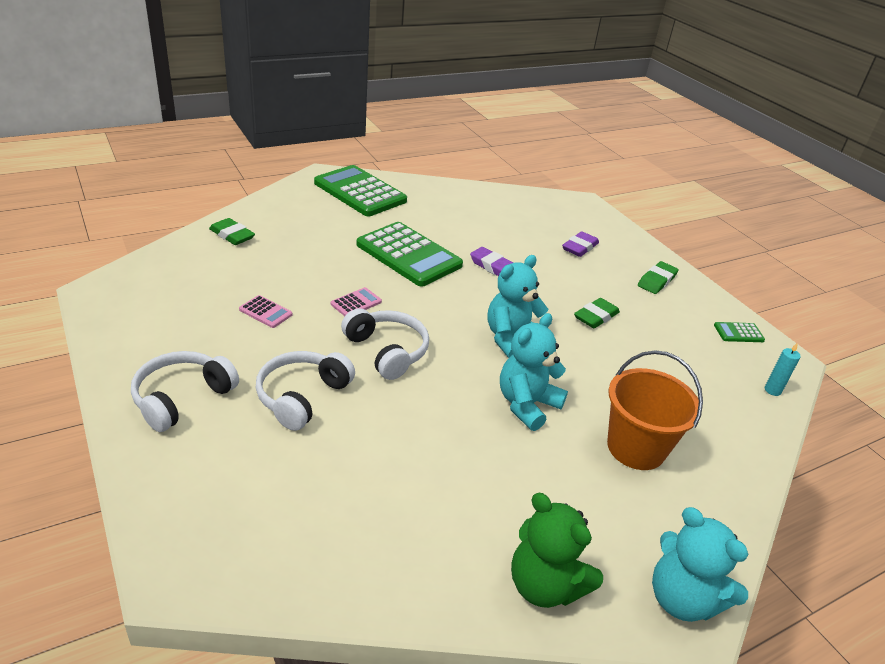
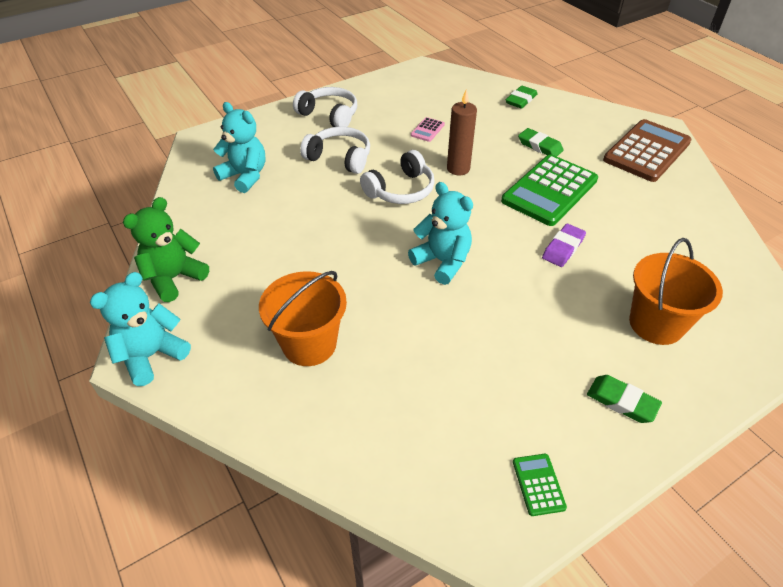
camera: 90 degrees right, 10 degrees up
green calculator [314,165,407,216] -> brown calculator [603,119,692,182]
pink calculator [331,287,382,316] -> brown candle [447,89,477,175]
turquoise teddy bear [500,313,568,431] -> turquoise teddy bear moved to [213,102,265,193]
purple eraser [562,231,599,257] -> orange bucket [629,238,723,345]
green eraser [574,298,620,328] -> green eraser moved to [518,128,564,156]
turquoise candle [765,342,801,396] -> none

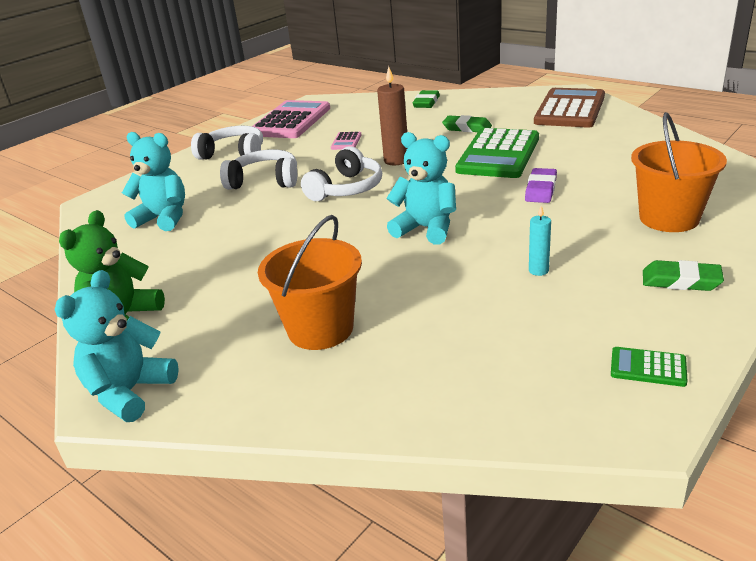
camera: 15 degrees left, 15 degrees down
green calculator [513,454,567,516] -> green calculator turned 45 degrees counterclockwise [611,347,688,387]
none -> pink calculator [252,100,330,138]
none -> turquoise candle [529,206,551,276]

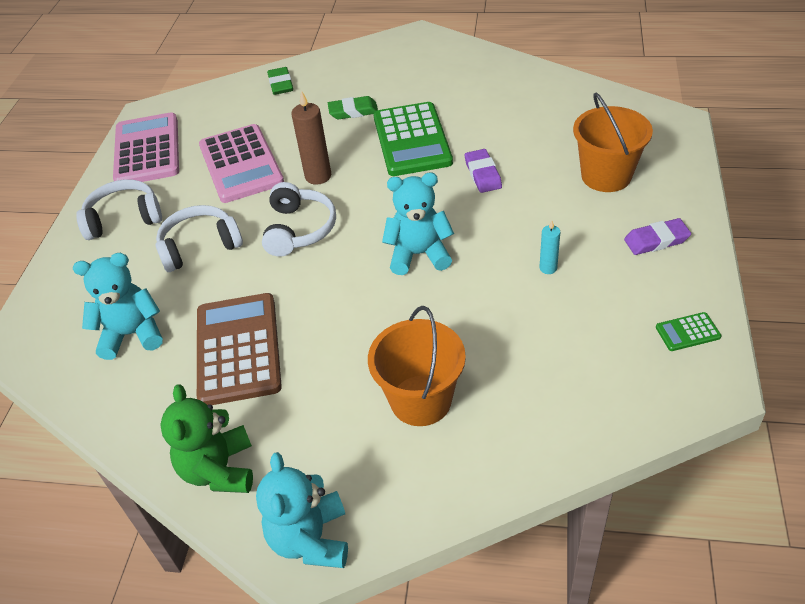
camera: 30 degrees left, 15 degrees up
pink calculator [331,132,361,150] -> pink calculator [199,124,284,203], size x2.38
brown calculator [534,88,605,128] -> brown calculator moved to [197,293,282,405]
green eraser [643,260,724,291] -> purple eraser [624,218,691,255]

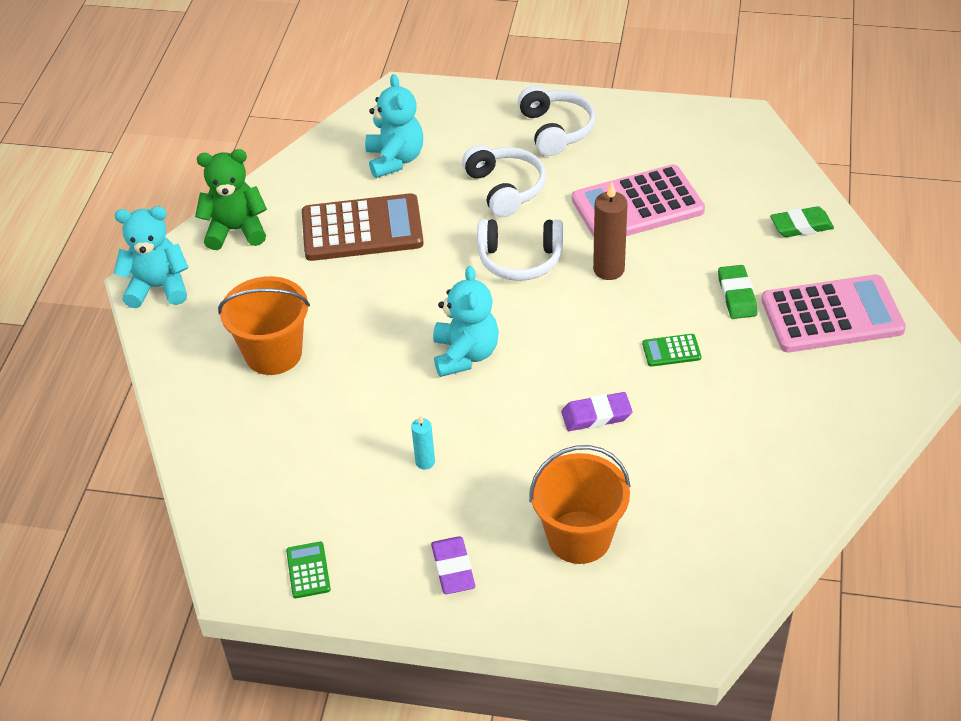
camera: 90 degrees right, 0 degrees up
pink calculator [113,112,179,182] -> pink calculator moved to [761,275,906,352]
green calculator [374,102,453,176] -> green calculator [642,334,701,367], size x0.42

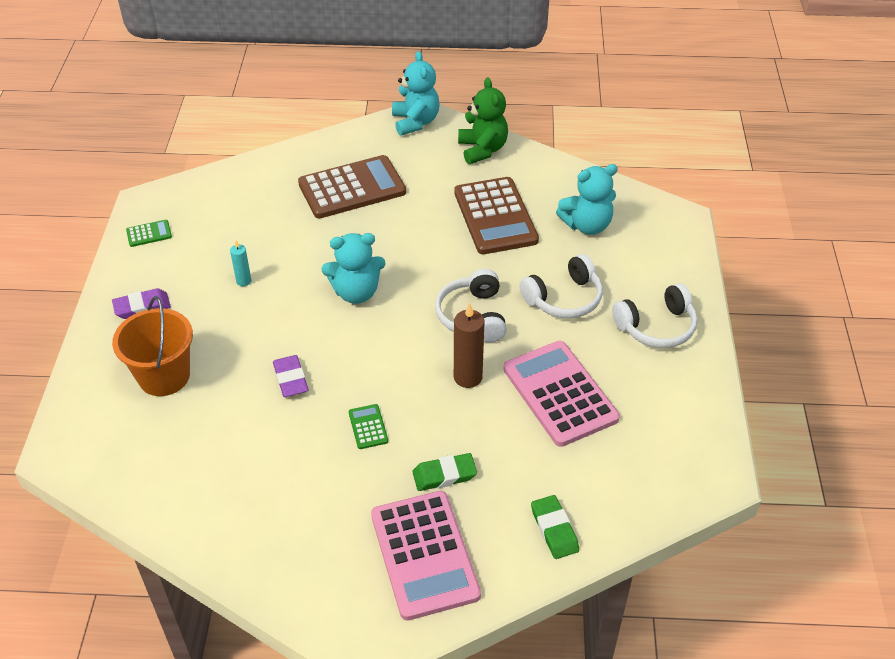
camera: 80 degrees right, 0 degrees up
orange bucket [218,276,310,375] -> brown calculator [298,155,406,218]

